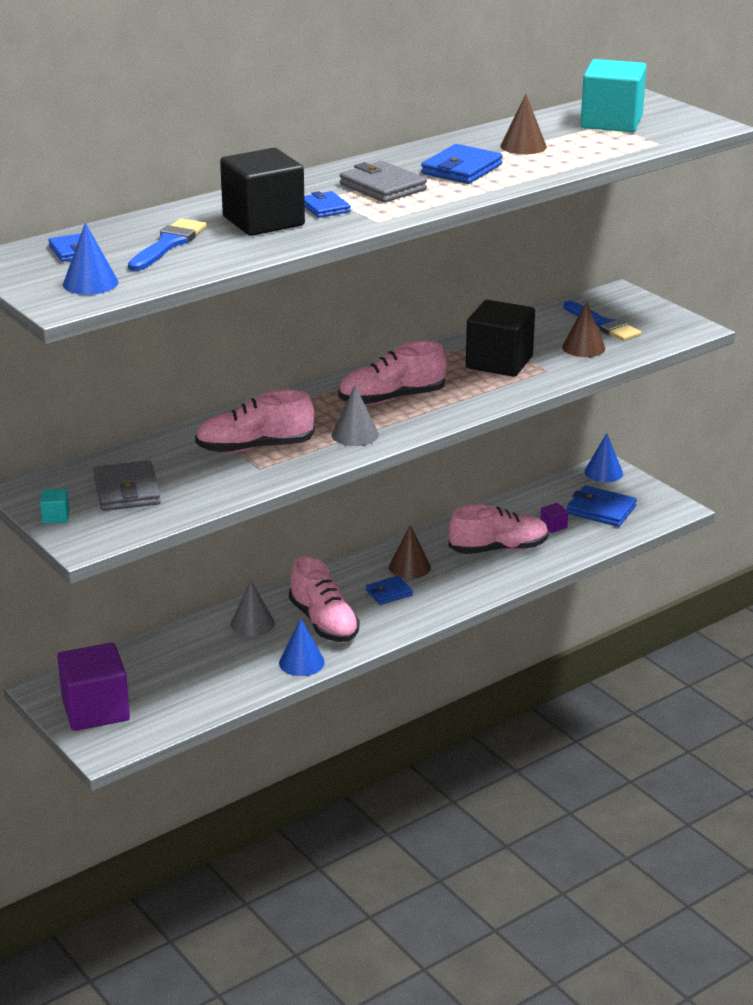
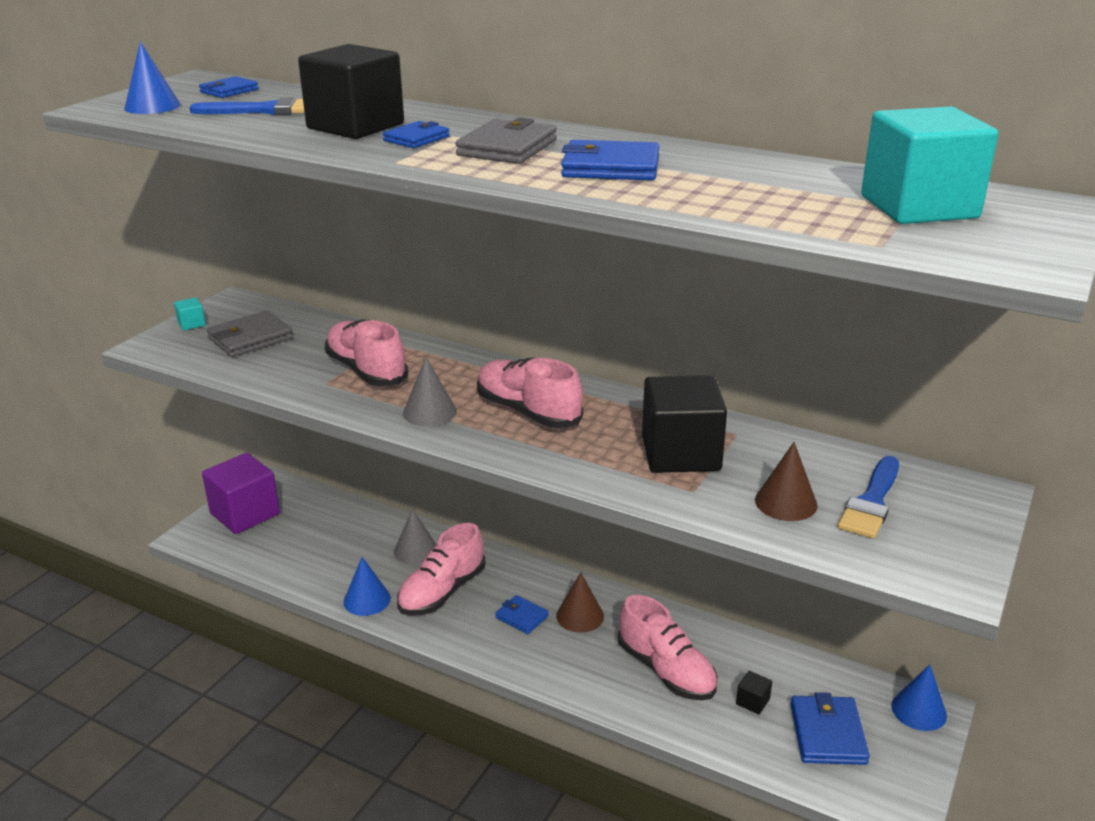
camera: 65 degrees right, 0 degrees up
brown cone [500,94,547,155] -> none
purple cube [540,503,568,533] -> black cube [736,671,772,714]

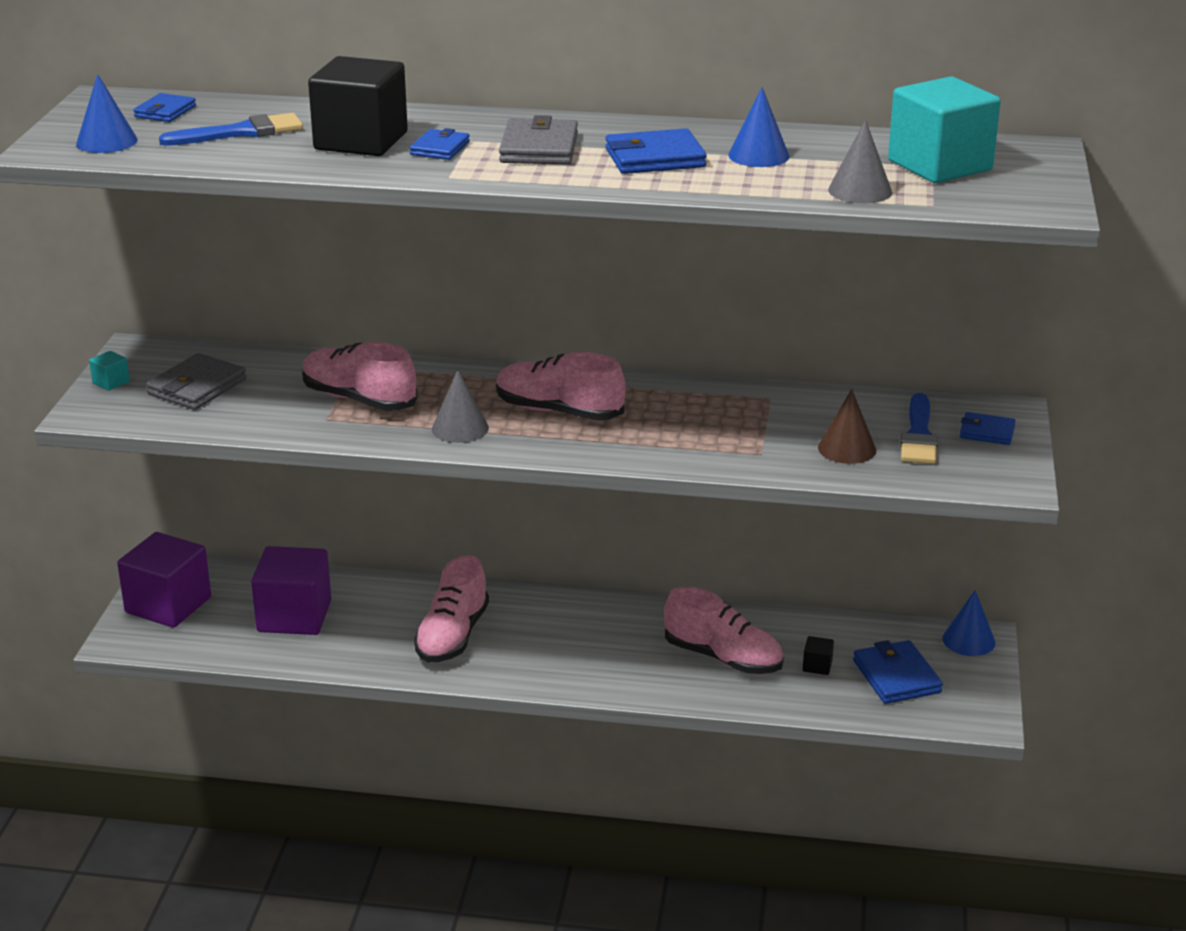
camera: 20 degrees left, 0 degrees up
blue cone [344,557,391,616] -> blue cone moved to [728,87,789,167]
grey cone [394,509,436,565] -> grey cone moved to [828,120,892,203]
blue wallet [495,595,549,634] -> blue wallet moved to [960,412,1016,445]
brown cone [556,572,604,633] -> none
black cube [642,375,727,473] -> none
none -> purple cube [251,546,331,635]

